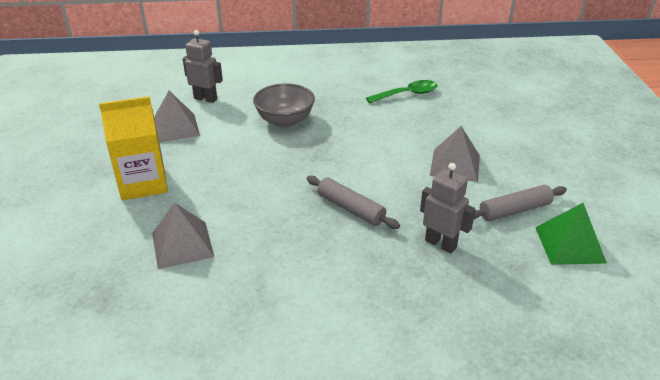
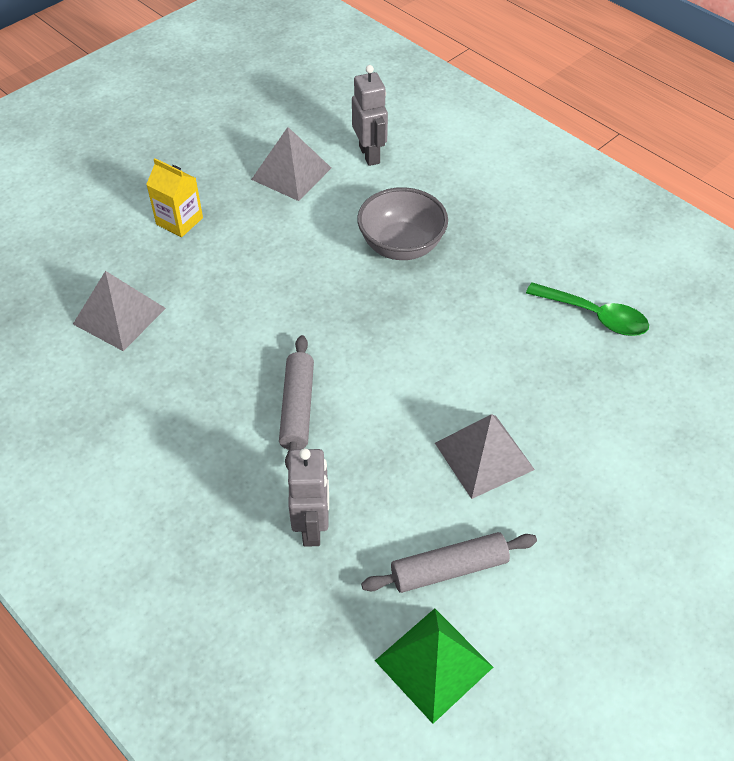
camera: 50 degrees right, 15 degrees up
yellow carton [99,96,168,200] -> yellow carton [146,158,203,237], size x0.61
grey rolling pin [474,185,567,221] -> grey rolling pin turned 45 degrees counterclockwise [361,532,537,593]

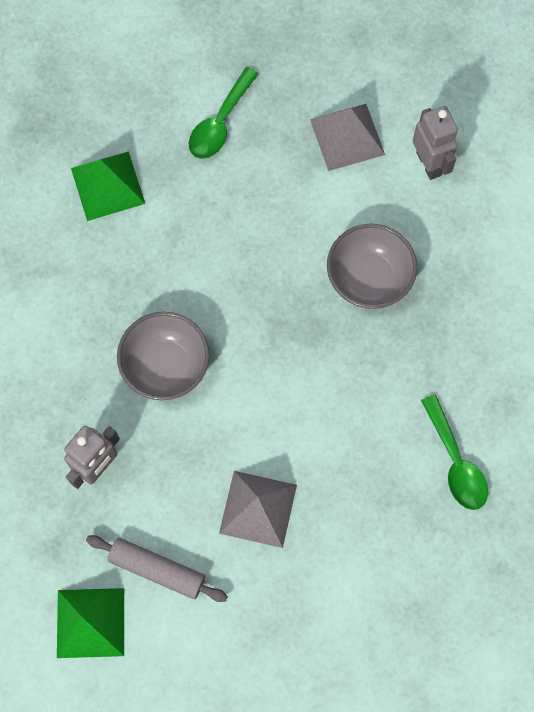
camera: 40 degrees right, 20 degrees up
grey pyramid [73,271,166,351] -> green pyramid [71,151,145,221]
yellow carton [146,158,203,237] -> green spoon [189,67,258,159]
grey rolling pin [279,335,314,469] -> grey bowl [117,312,210,400]
grey robot [352,65,388,166] -> grey robot turned 45 degrees counterclockwise [413,106,458,180]

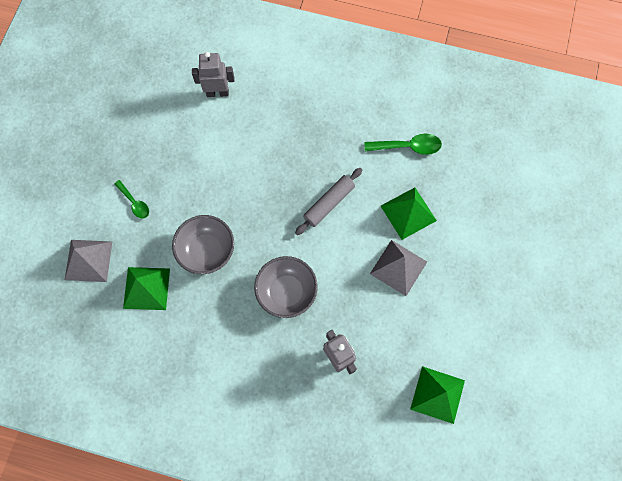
camera: 70 degrees left, 0 degrees up
grey rolling pin [86,535,228,602] -> grey rolling pin moved to [295,168,362,235]
green spoon [189,67,258,159] -> green spoon [115,180,149,219], size x0.65
grey pyramid [310,104,385,171] -> grey pyramid moved to [65,240,112,282]
grey bowl [327,224,417,309] -> grey bowl moved to [172,215,234,274]
none -> green pyramid [381,188,437,240]

